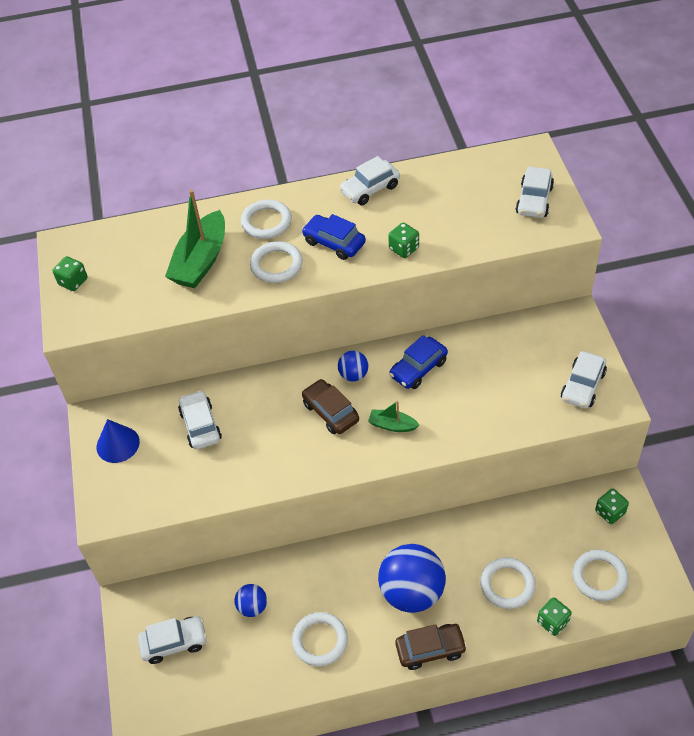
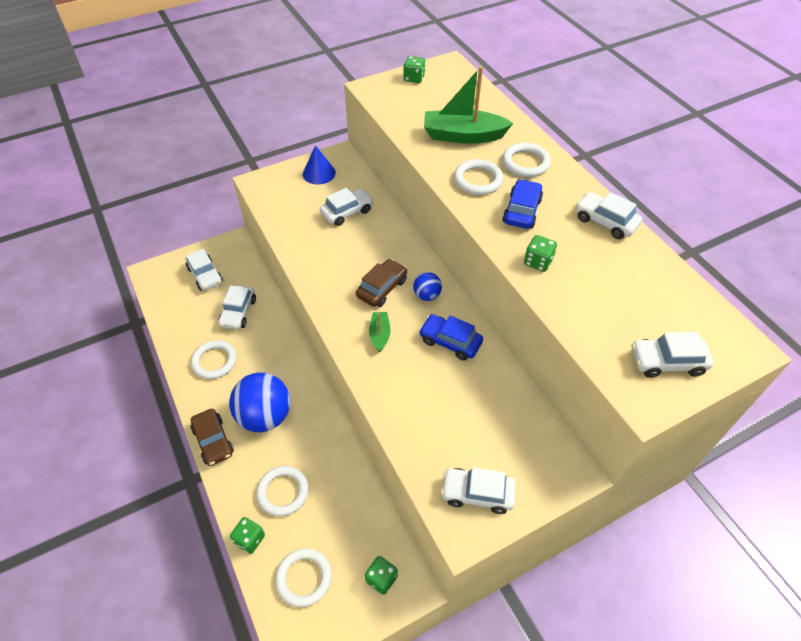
camera: 70 degrees right, 0 degrees up
blue ball [234,584,267,617] -> white car [218,285,256,330]

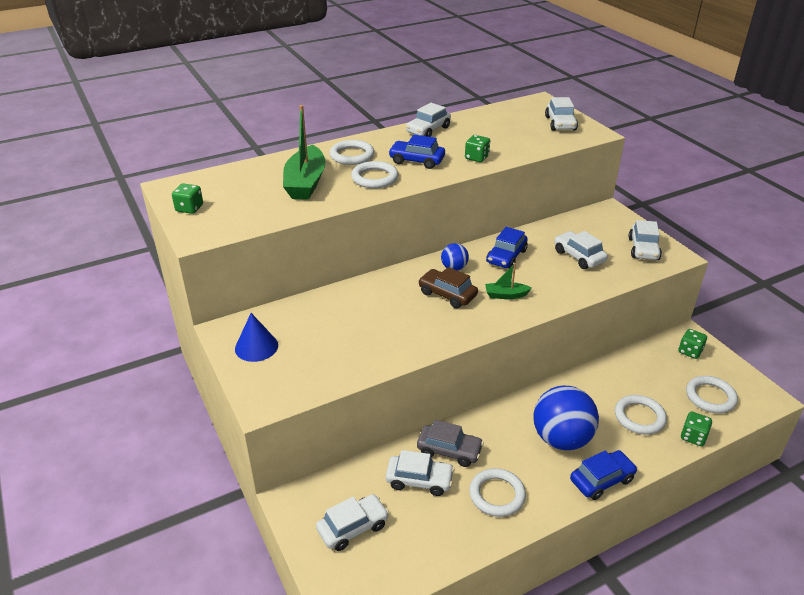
camera: 90 degrees left, 15 degrees down
brown car [191,409,234,466] -> blue car [570,450,637,500]
white car [320,188,373,226] -> white car moved to [554,231,608,269]
none -> grey car [417,420,484,467]

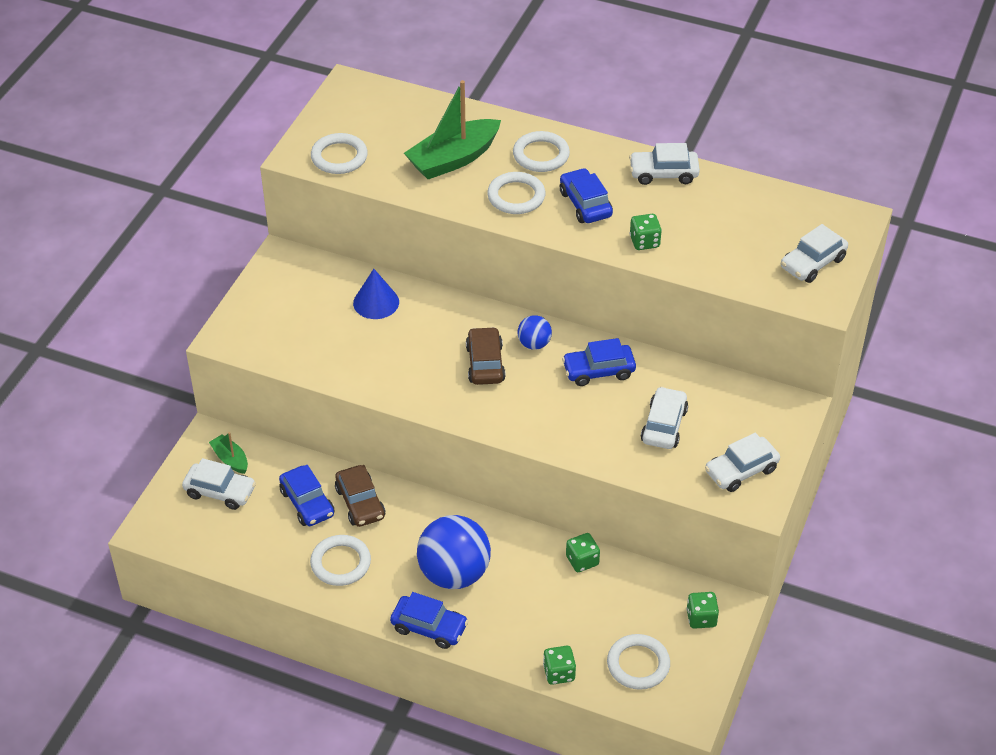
camera: 50 degrees right, 10 degrees up
green dice [172,183,203,214] -> green dice moved to [566,533,600,572]
blue cone [235,313,278,362] -> blue cone moved to [353,269,399,319]
white car [386,450,454,496] -> blue car [279,465,334,526]
grey car [417,420,484,467] -> brown car [335,465,385,527]
green boat [485,263,532,299] -> green boat moved to [209,432,248,474]
white ring [615,395,667,434] -> white ring moved to [311,133,368,174]

